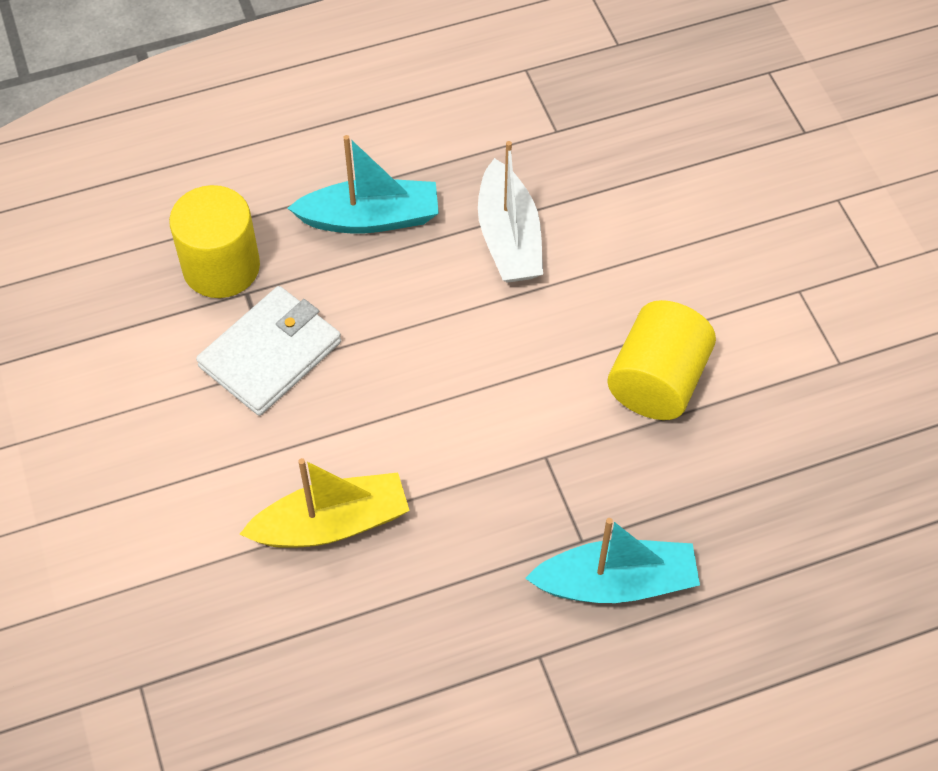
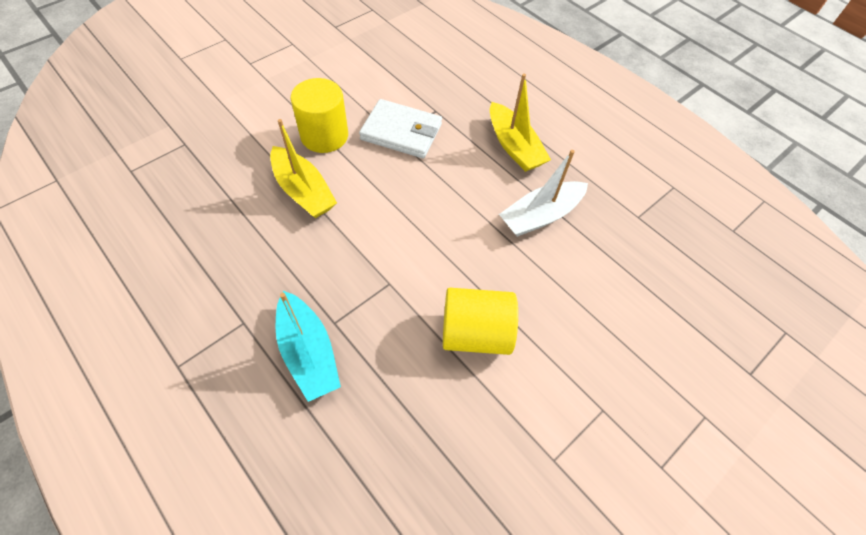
camera: 65 degrees right, 0 degrees up
yellow cylinder [169,185,260,298] -> yellow cylinder moved to [291,78,348,153]
turquoise boat [288,135,439,234] -> yellow boat [490,74,551,172]

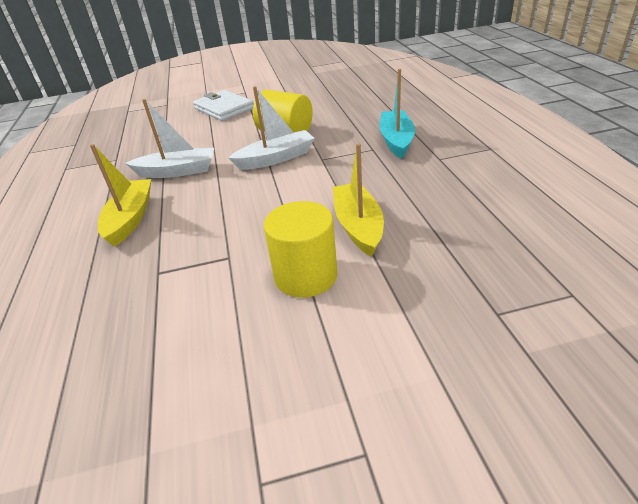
camera: 145 degrees left, 20 degrees down
white wallet [359,99,442,158] -> white wallet moved to [193,90,254,121]
none -> white boat [229,86,315,170]

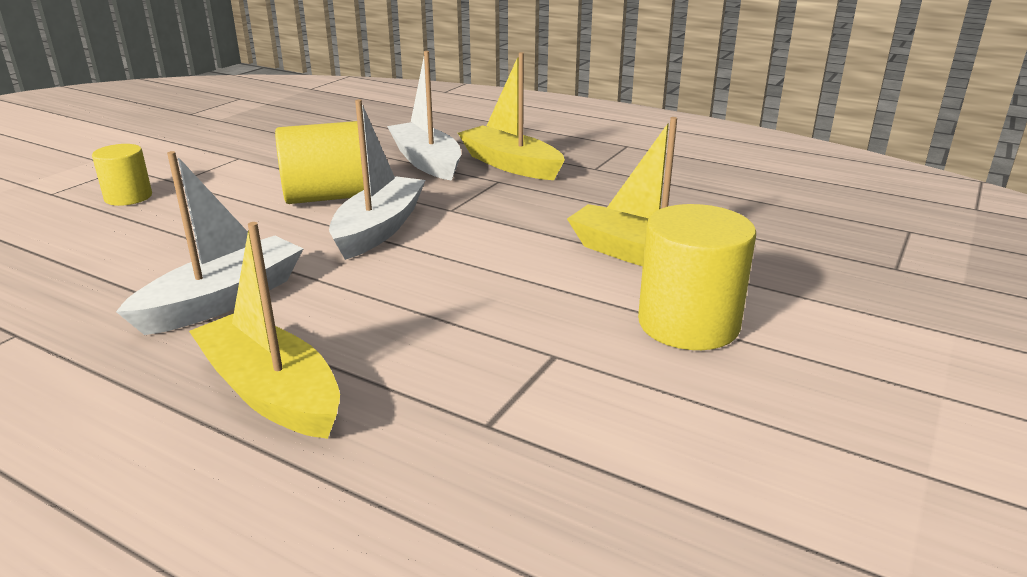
camera: 50 degrees left, 10 degrees down
white wallet [193,90,254,121] -> yellow cylinder [92,144,152,206]
turquoise boat [379,69,415,159] -> yellow boat [458,52,565,180]
none -> white boat [387,51,461,181]

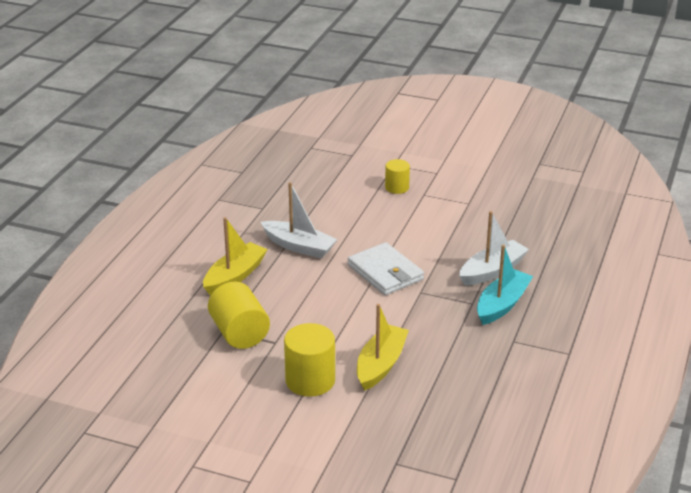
camera: 80 degrees right, 5 degrees up
yellow cylinder [275,121,364,204] -> yellow cylinder moved to [208,281,270,349]
white boat [329,99,425,260] -> white wallet [348,242,424,295]
yellow boat [458,52,565,180] -> turquoise boat [477,245,533,325]

